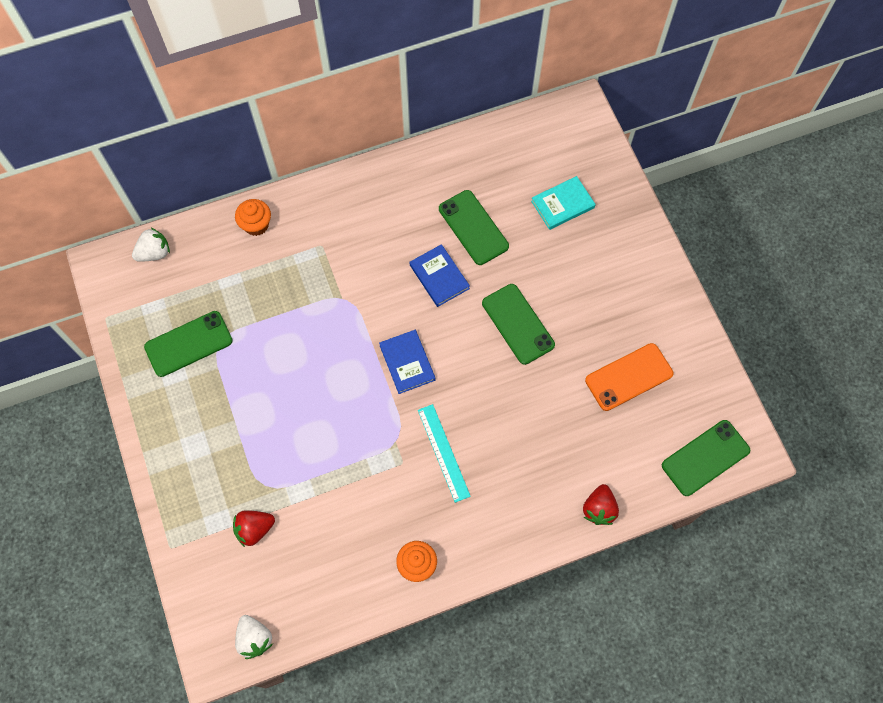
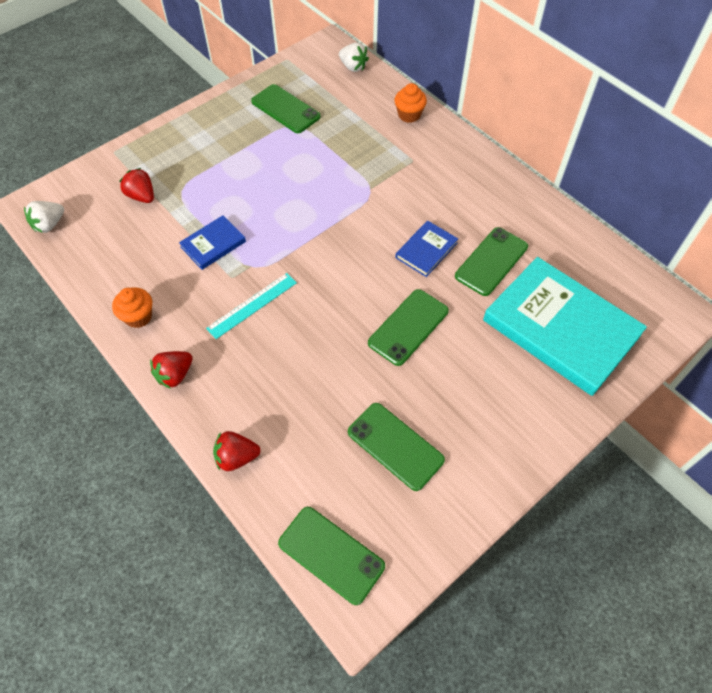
camera: 70 degrees right, 10 degrees down
blue book [379,330,436,394] -> blue book moved to [179,215,246,270]
turquoise book [531,176,596,230] -> turquoise book [483,257,647,396], size x2.21
orange phone [585,343,673,411] -> green phone [348,403,445,491]
none -> red strawberry [150,351,193,389]

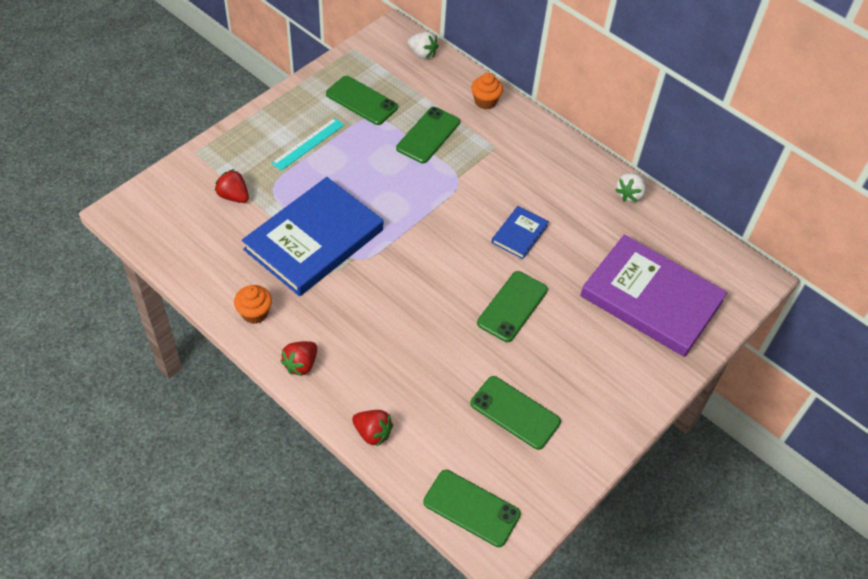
camera: 10 degrees left, 5 degrees down
white strawberry [24,201,64,233] -> white strawberry moved to [615,173,646,202]
blue book [179,215,246,270] -> blue book [242,177,383,296], size x2.21
turquoise ruler [206,273,297,339] -> turquoise ruler moved to [271,118,344,171]
red strawberry [213,431,261,471] -> red strawberry turned 135 degrees counterclockwise [352,410,393,447]
green phone [455,227,528,296] -> green phone moved to [396,107,460,163]
turquoise book [483,257,647,396] -> purple book [580,235,727,357]

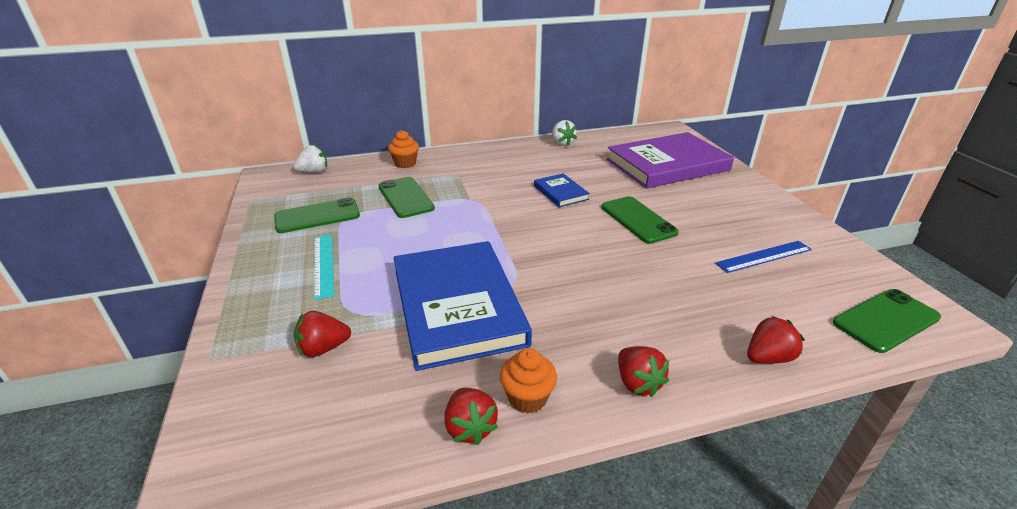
camera: 55 degrees left, 20 degrees down
green phone [470,376,561,450] -> blue ruler [715,241,812,273]
none -> red strawberry [444,388,498,445]

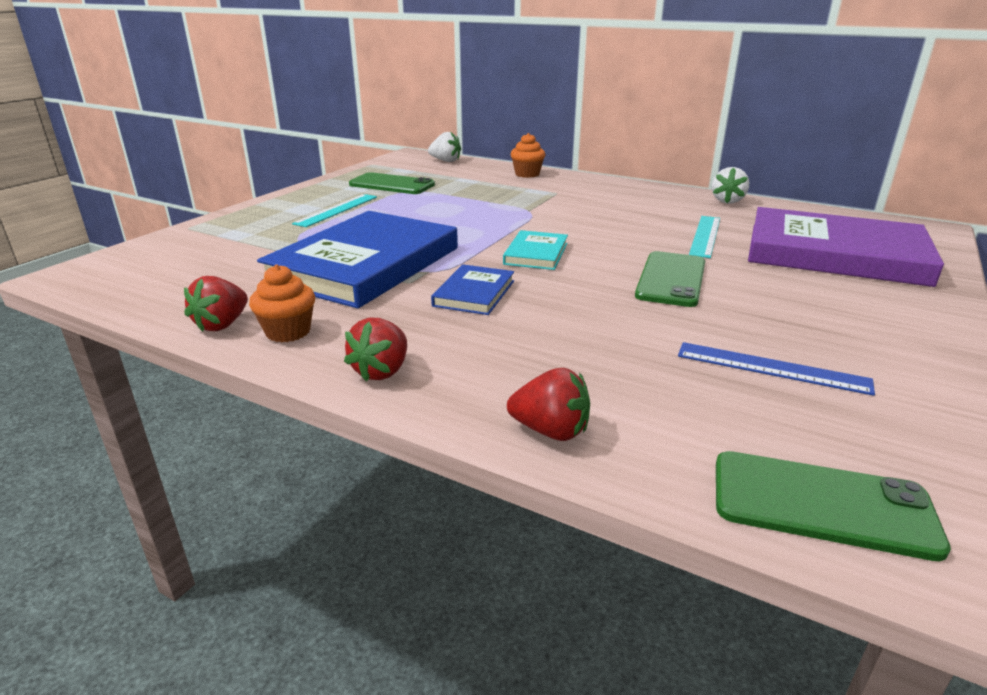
camera: 45 degrees right, 5 degrees down
red strawberry [294,311,351,357] -> none
green phone [379,177,435,218] -> none
blue book [534,173,590,207] -> blue book moved to [431,264,514,315]
none -> turquoise book [503,230,568,270]
none -> turquoise ruler [689,216,720,258]

